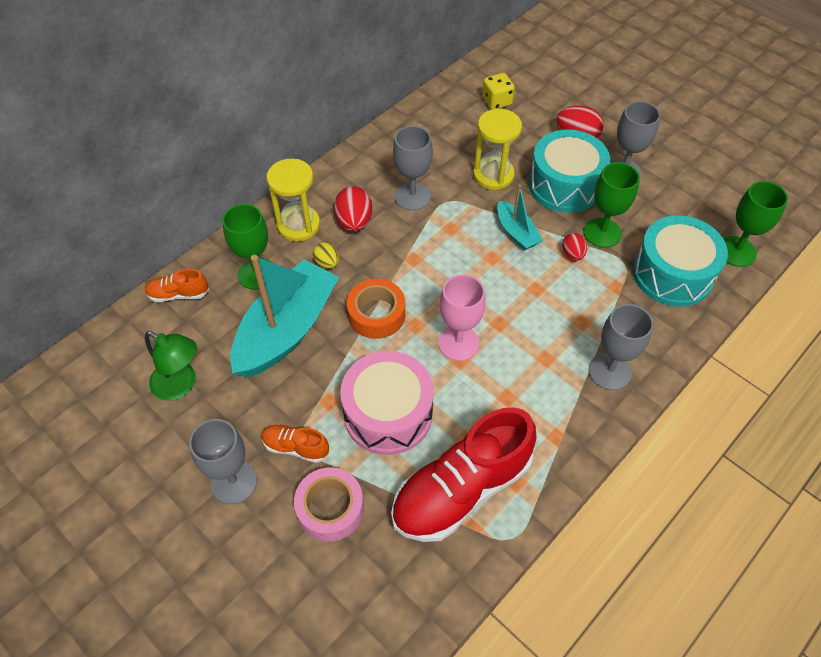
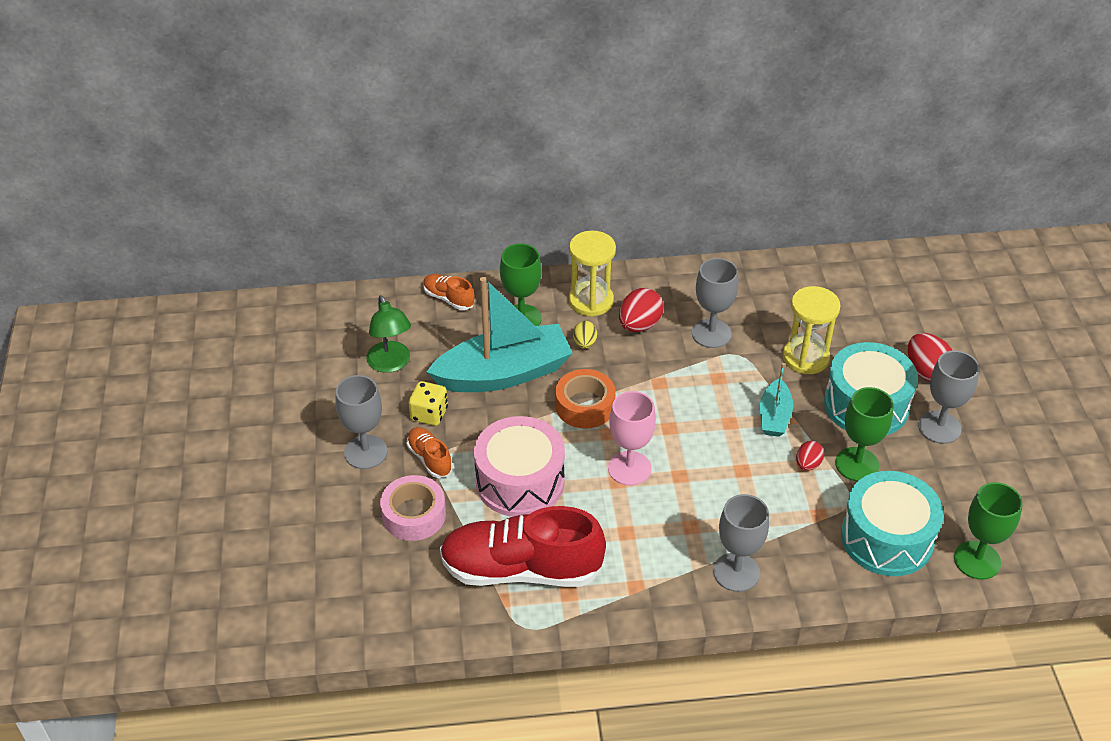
camera: 40 degrees right, 10 degrees down
yellow dice [482,73,515,109] -> yellow dice moved to [409,381,448,426]

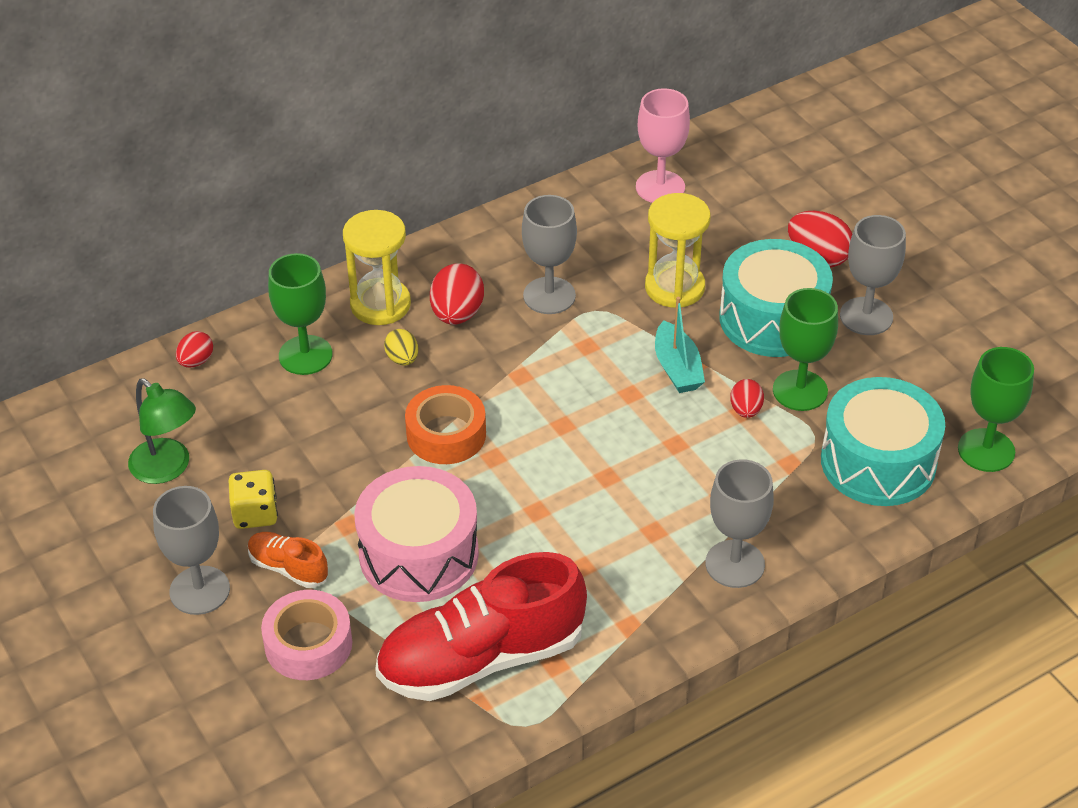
camera: 25 degrees left, 0 degrees up
orange shoe [423,274,475,310] -> red egg [176,331,213,368]
turquoise boat [427,277,573,392] -> none
pink goblet [608,391,656,486] -> pink goblet moved to [636,88,690,203]

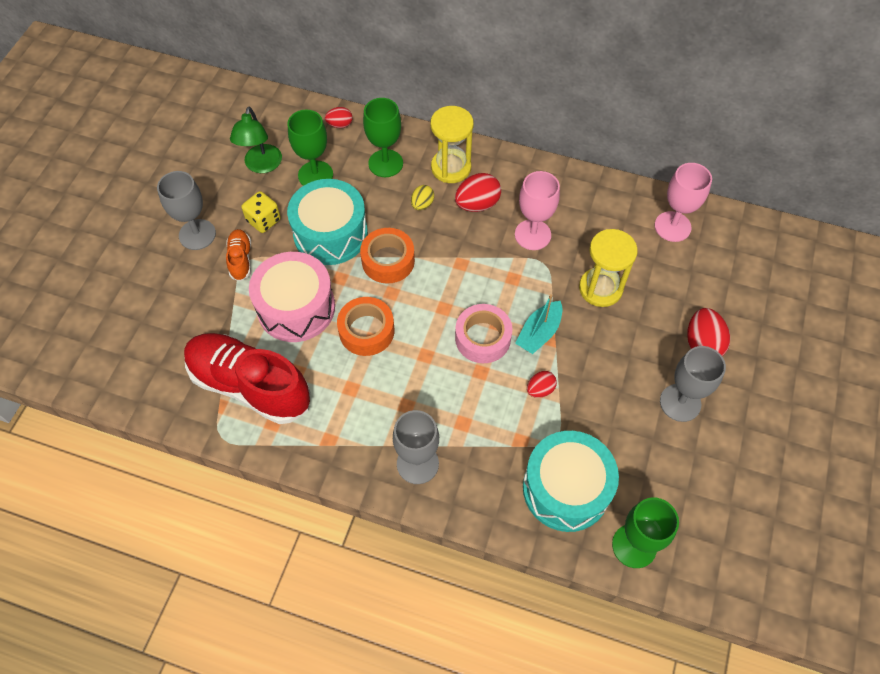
camera: 50 degrees right, 15 degrees up
pink tape [261,590,352,680] -> pink tape moved to [455,304,512,363]
grey goblet [522,195,577,314] -> pink goblet [515,171,560,250]
turquoise drum [719,239,833,357] -> turquoise drum moved to [287,179,368,265]
green goblet [773,288,838,411] -> green goblet moved to [287,110,333,186]
none -> orange tape [337,297,394,356]

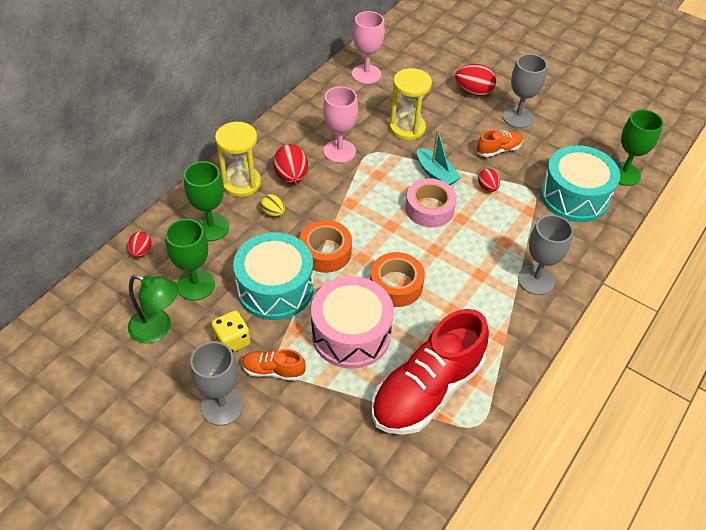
camera: 75 degrees left, 10 degrees down
none -> orange shoe [477,130,523,157]

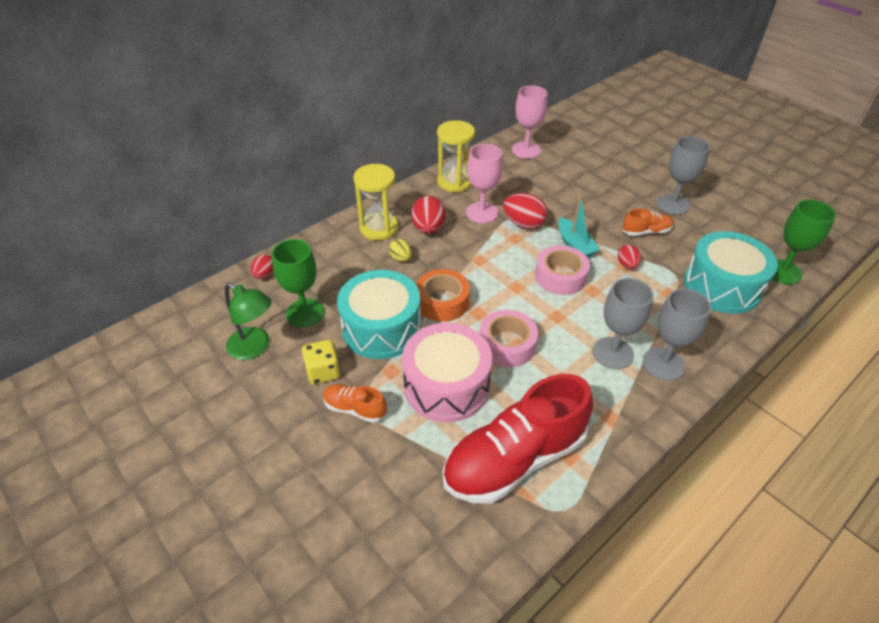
camera: 15 degrees right, 5 degrees down
green goblet [184,161,229,241] -> none
grey goblet [190,341,244,426] -> grey goblet moved to [593,278,654,369]
orange tape [370,252,425,307] -> pink tape [480,310,538,367]
yellow hourglass [389,68,432,140] -> yellow hourglass moved to [437,120,475,192]
red egg [455,64,496,96] -> red egg moved to [503,193,547,229]

